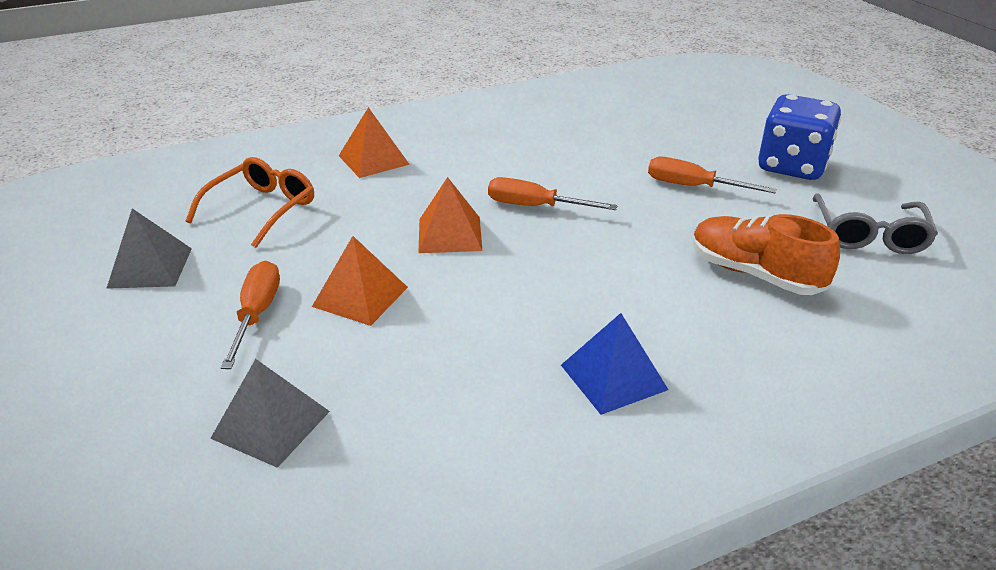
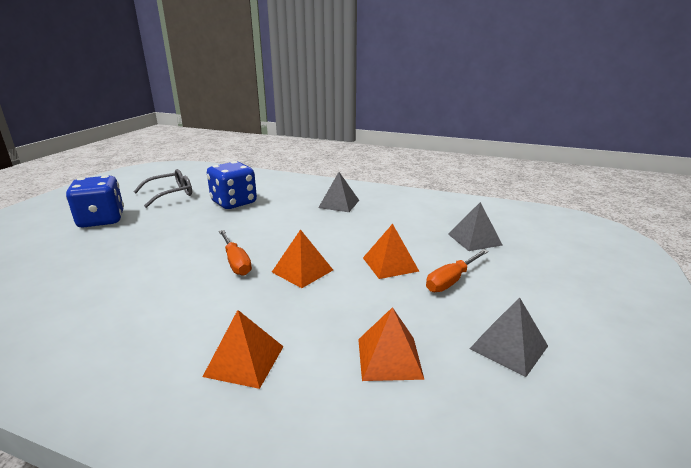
camera: 135 degrees left, 10 degrees down
orange glasses [186,157,314,248] -> orange pyramid [358,307,425,381]
blue pyramid [561,313,668,415] -> grey pyramid [318,172,359,212]
orange screwdriver [648,157,777,193] -> none
orange shoe [692,214,840,295] -> blue dice [207,161,257,209]

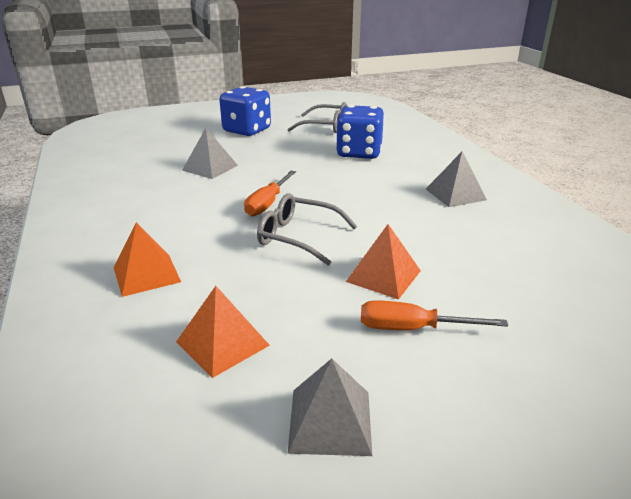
camera: 50 degrees right, 5 degrees up
orange pyramid [272,229,333,288] -> grey glasses [257,194,357,266]
grey pyramid [448,202,502,251] -> grey pyramid moved to [182,128,238,179]

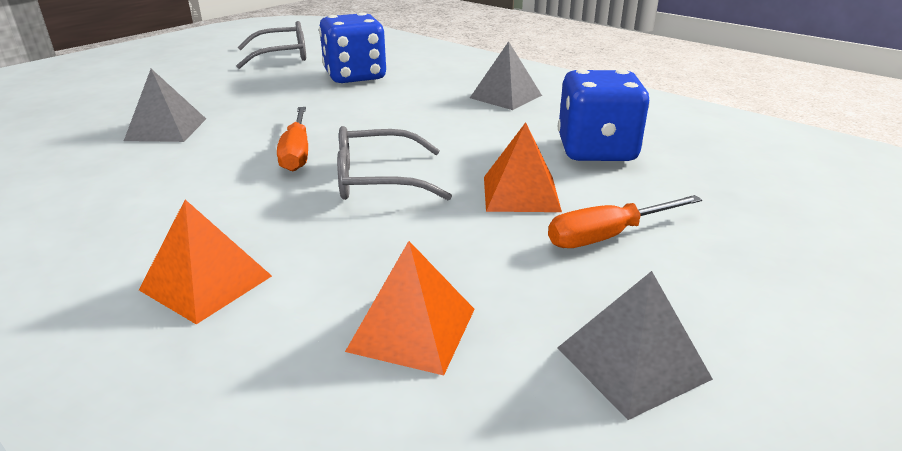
camera: 30 degrees left, 0 degrees up
blue dice [219,86,271,136] -> blue dice moved to [558,69,650,161]

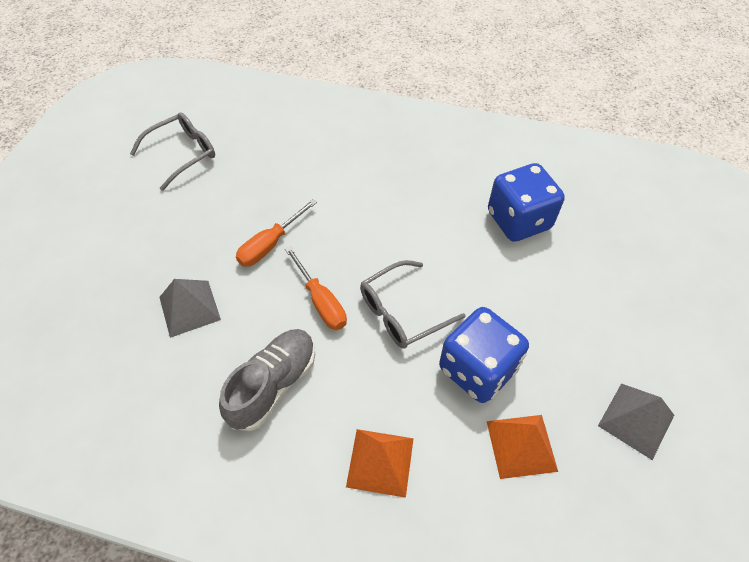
camera: 25 degrees left, 25 degrees up
blue dice [319,13,387,83] -> blue dice moved to [439,307,529,403]
grey pyramid [470,41,542,110] -> none
orange pyramid [484,122,562,212] -> none
orange screwdriver [548,195,702,248] -> orange screwdriver moved to [236,199,317,267]
none -> grey shoe [219,329,315,431]

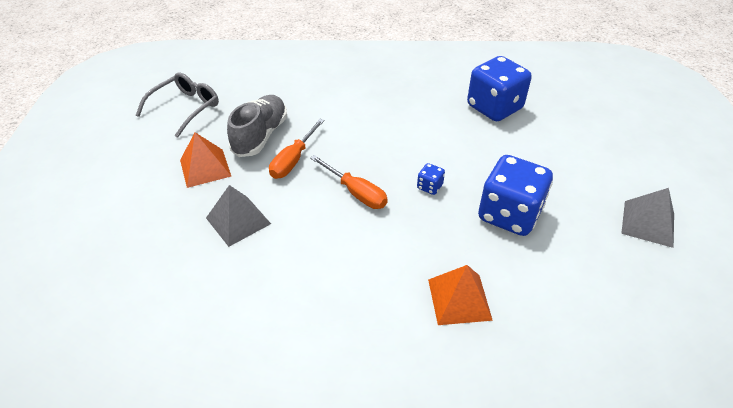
camera: 15 degrees left, 10 degrees down
grey shoe [219,329,315,431] -> grey shoe moved to [227,95,287,157]
grey glasses [360,260,466,349] -> blue dice [417,163,445,195]
orange pyramid [487,415,558,479] -> orange pyramid moved to [180,132,231,188]

